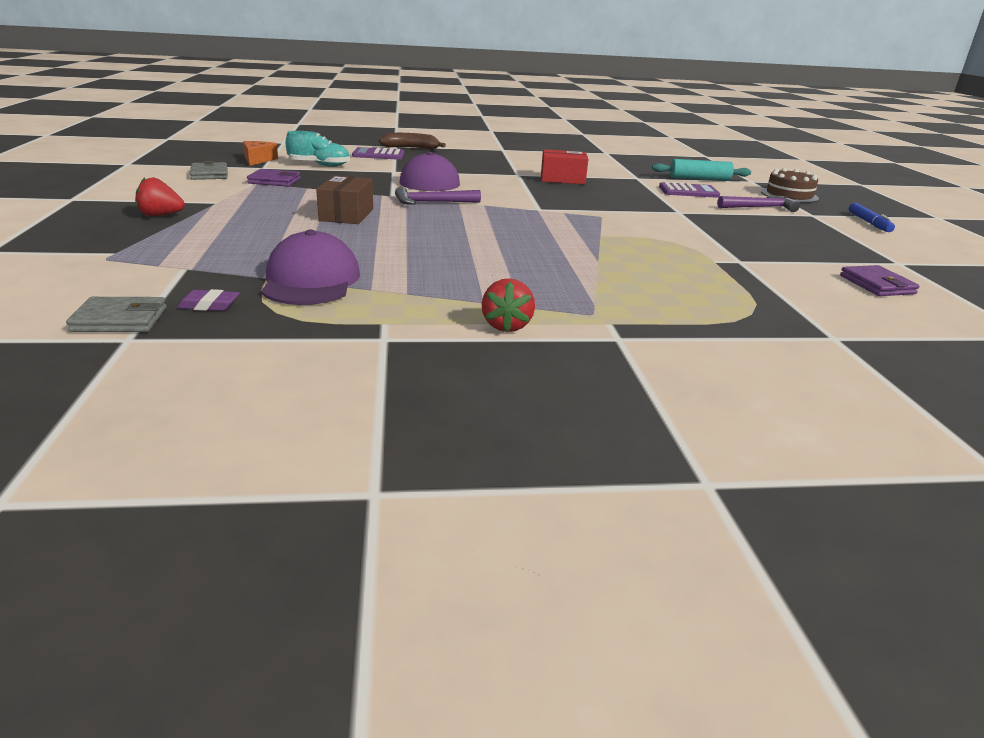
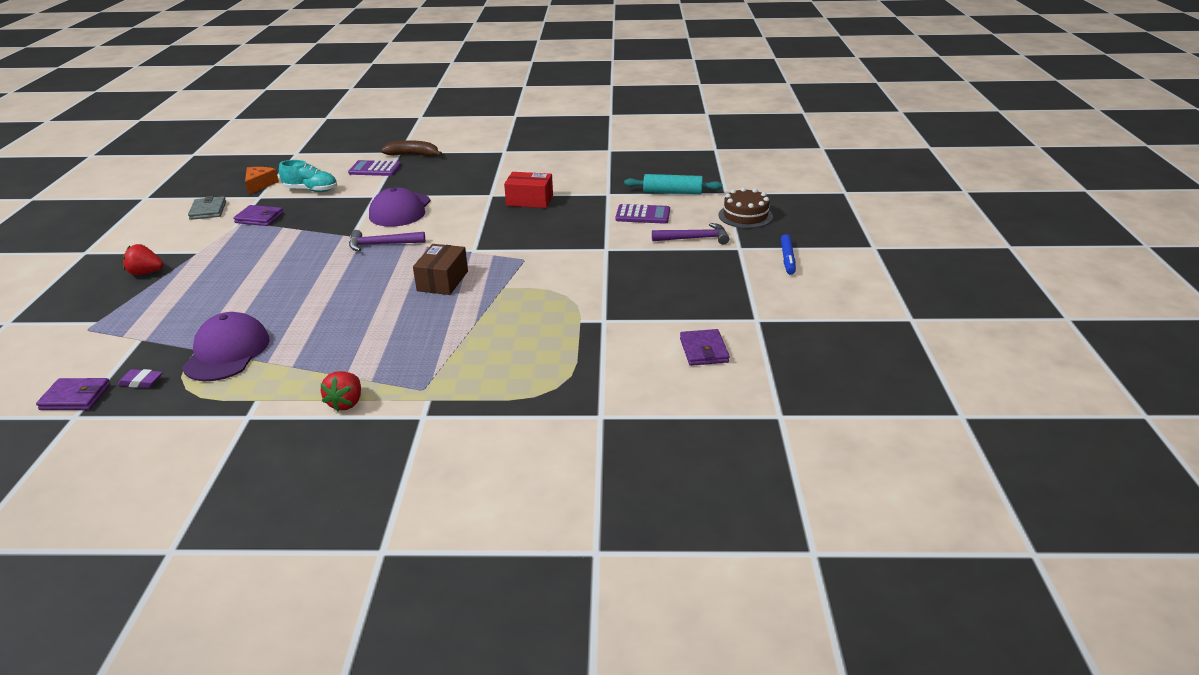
camera: 10 degrees right, 5 degrees up
grey wallet [66,297,166,332] -> purple wallet [36,378,111,410]
brown box [316,175,373,224] -> brown box moved to [413,244,468,295]

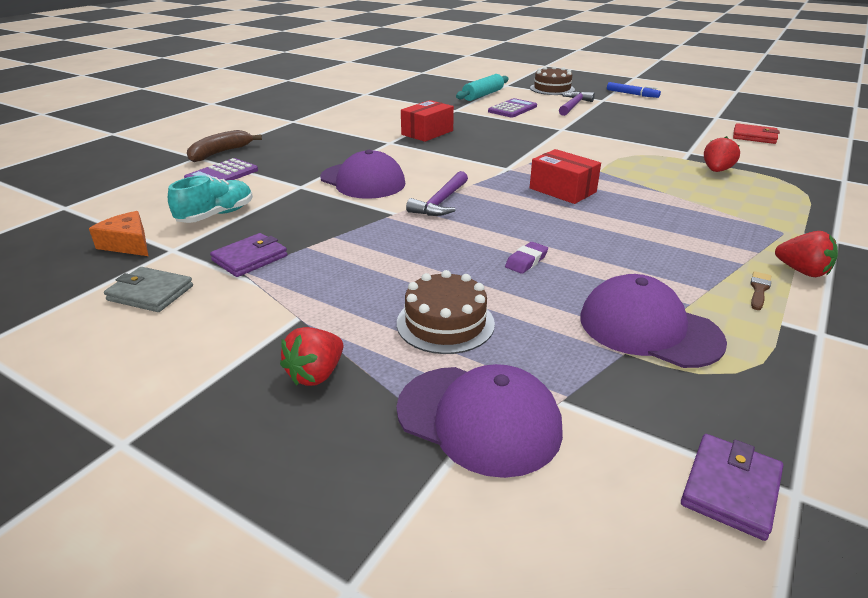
camera: 60 degrees left, 0 degrees up
purple eraser [118,369,163,388] -> purple eraser moved to [505,242,548,274]
brown box [413,244,468,295] -> red box [530,149,601,204]
purple wallet [680,329,730,366] -> red wallet [733,123,780,144]
none -> purple cap [396,364,563,478]
none -> brown cake [397,270,495,354]
none -> red strawberry [704,136,740,172]
none -> brown brush [750,271,771,310]

